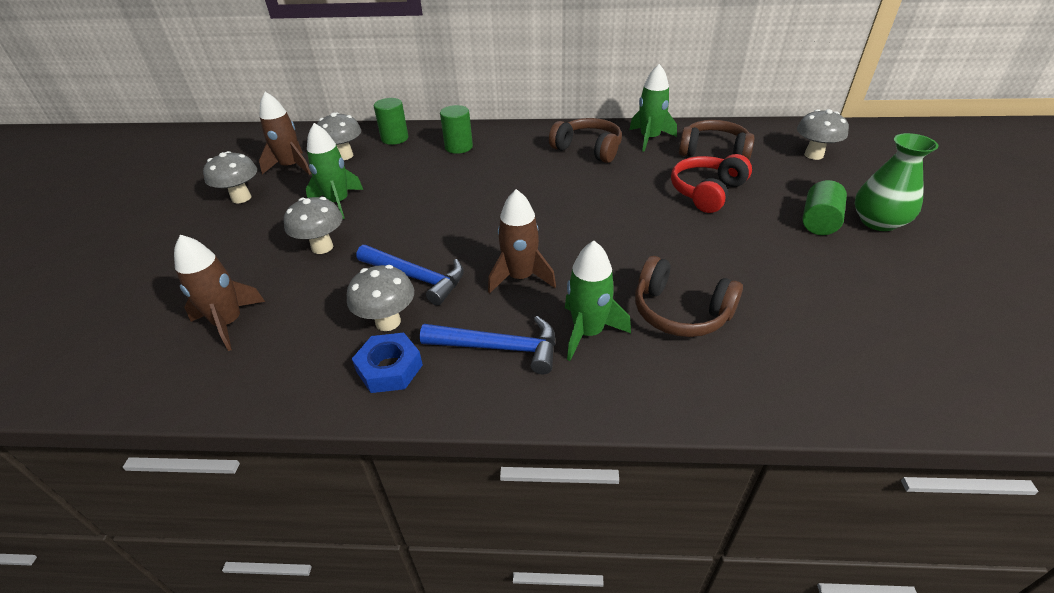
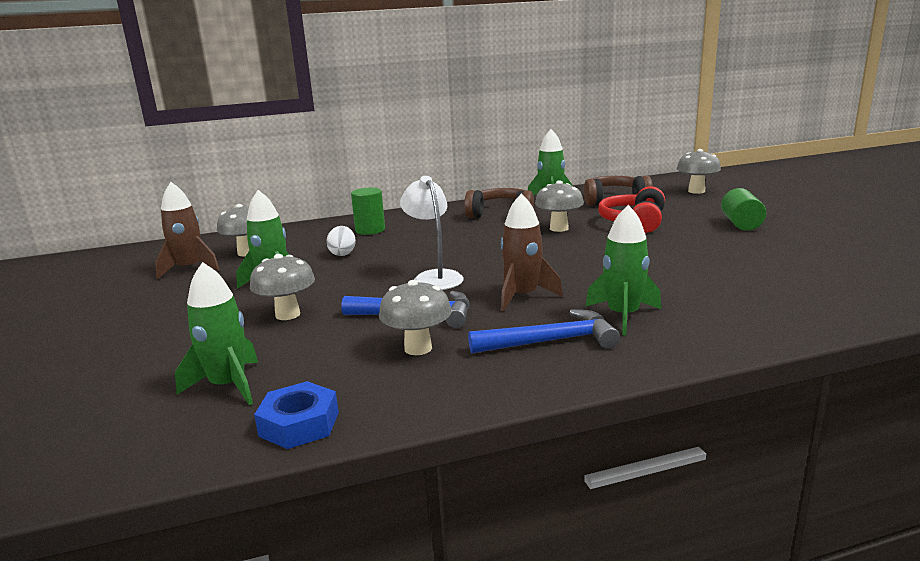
camera: 20 degrees left, 20 degrees down
brown rocket [174,235,265,351] -> green rocket [175,262,258,405]
grey mushroom [203,151,257,203] -> grey mushroom moved to [535,180,584,232]
blue nut [352,333,423,393] -> blue nut moved to [254,381,339,449]
green cylinder [374,98,408,145] -> none
brown headphones [635,256,743,337] -> none
green vase [854,133,938,231] -> none
none -> white egg [326,226,356,256]
none -> white lamp [400,176,464,290]

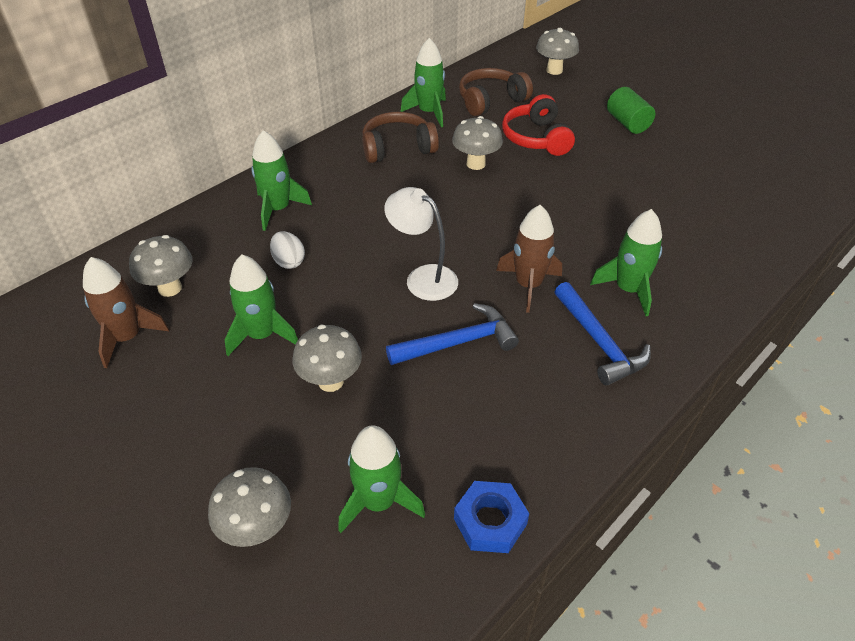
camera: 30 degrees left, 25 degrees up
green cylinder [351,188,385,235] -> green rocket [251,130,312,231]
grey mushroom [379,280,452,355] -> grey mushroom moved to [208,467,291,547]
blue hammer [468,309,620,354] -> blue hammer turned 105 degrees clockwise [554,282,651,385]

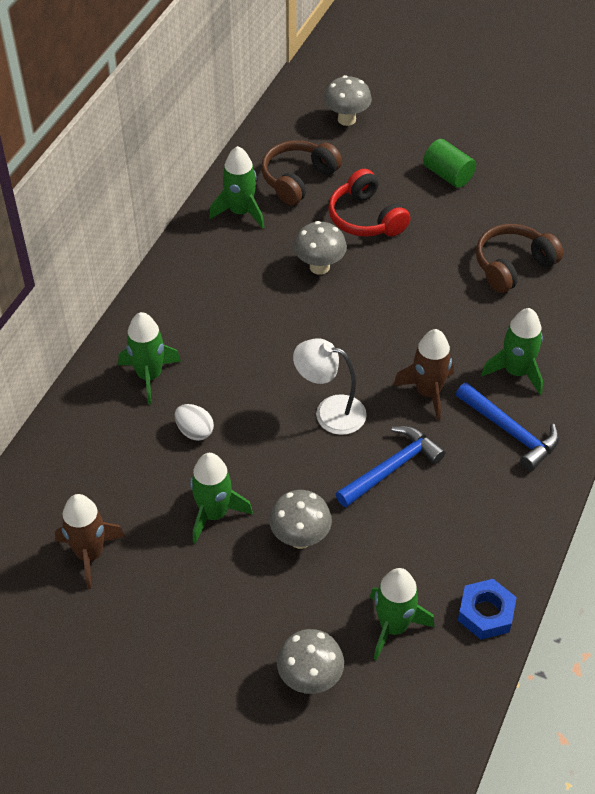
camera: 20 degrees left, 5 degrees up
grey mushroom [129,235,193,297] -> none
brown headphones [362,111,439,163] -> brown headphones moved to [476,224,563,293]

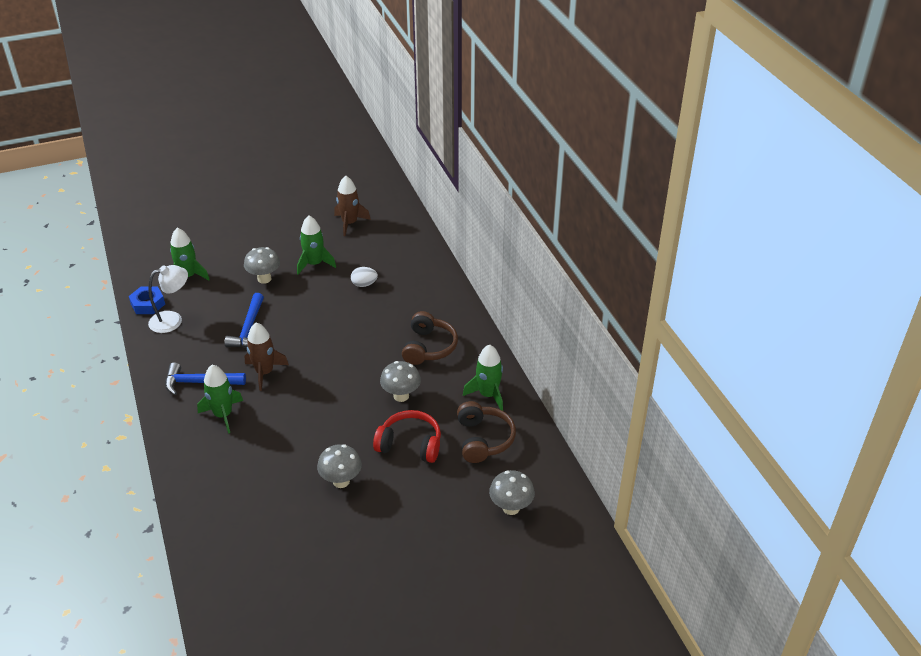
camera: 135 degrees right, 10 degrees down
green rocket [118,312,181,404] -> none
grey mushroom [277,629,344,694] -> grey mushroom moved to [317,444,362,488]
white lamp [293,338,367,435] -> white lamp moved to [148,265,188,333]
green cylinder [423,139,476,188] -> none
brown headphones [476,224,563,293] -> brown headphones moved to [402,311,458,365]

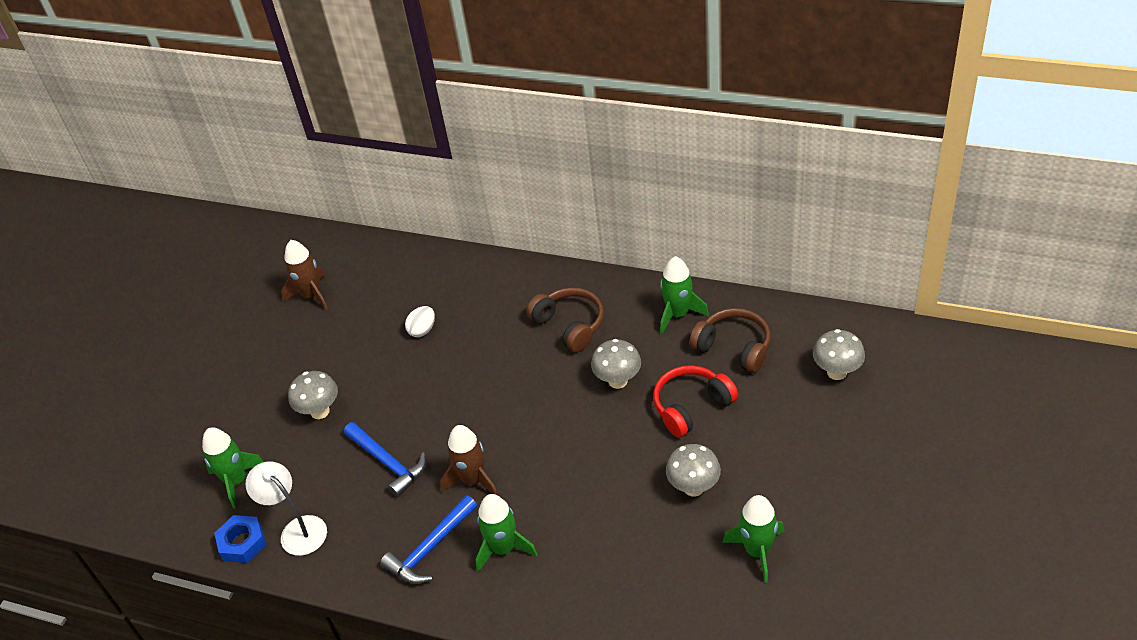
camera: 45 degrees left, 5 degrees up
white lamp [148,265,188,333] -> white lamp turned 60 degrees counterclockwise [245,461,327,556]
green rocket [297,215,336,275] -> green rocket moved to [722,495,785,583]

